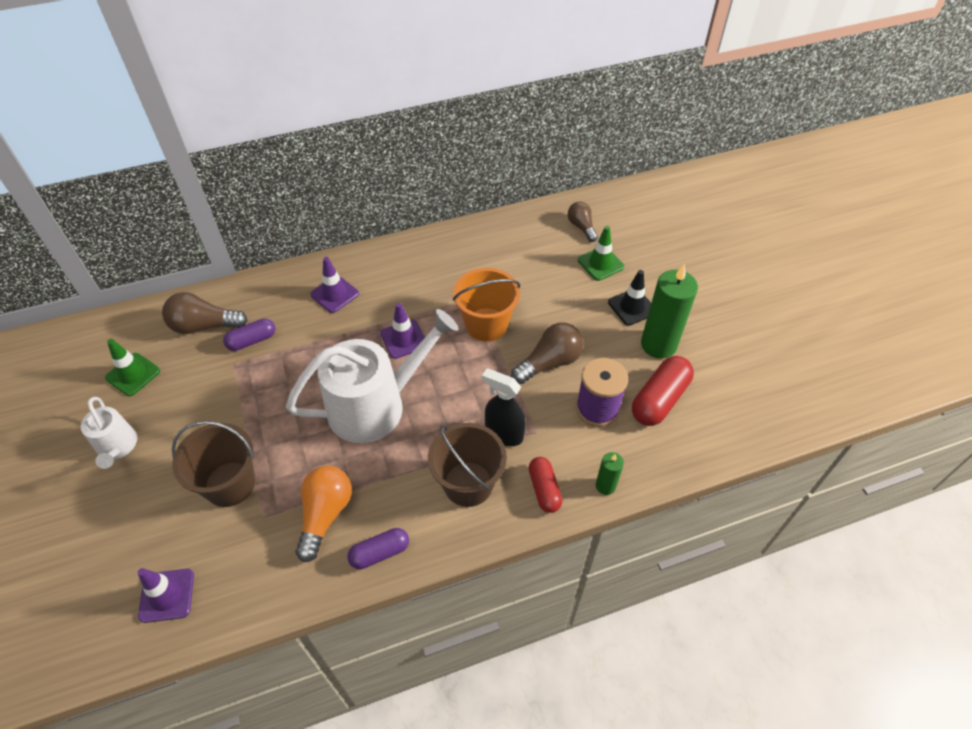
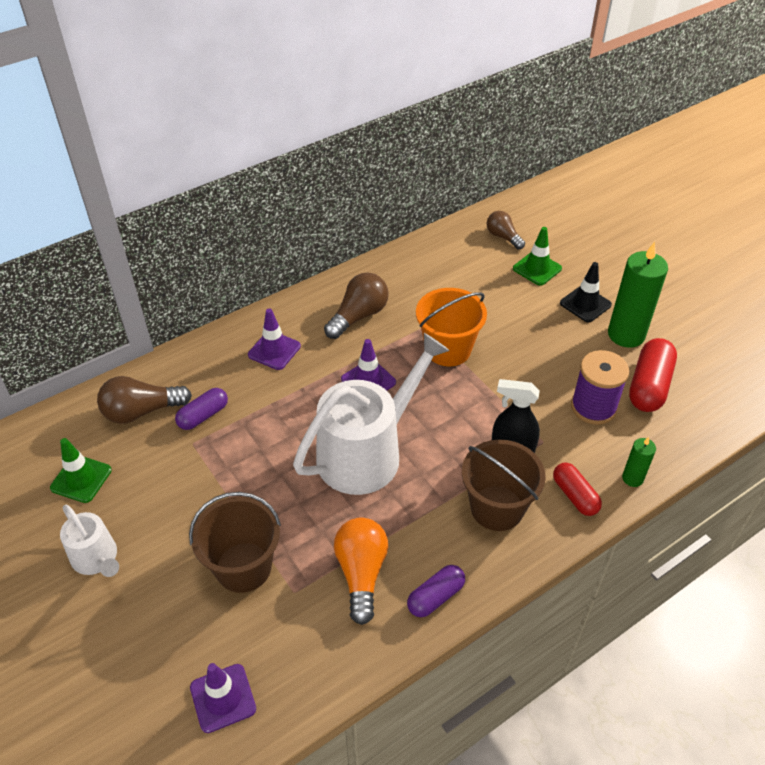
camera: 15 degrees left, 5 degrees down
brown light bulb [511,323,584,384] -> brown light bulb moved to [324,272,389,339]

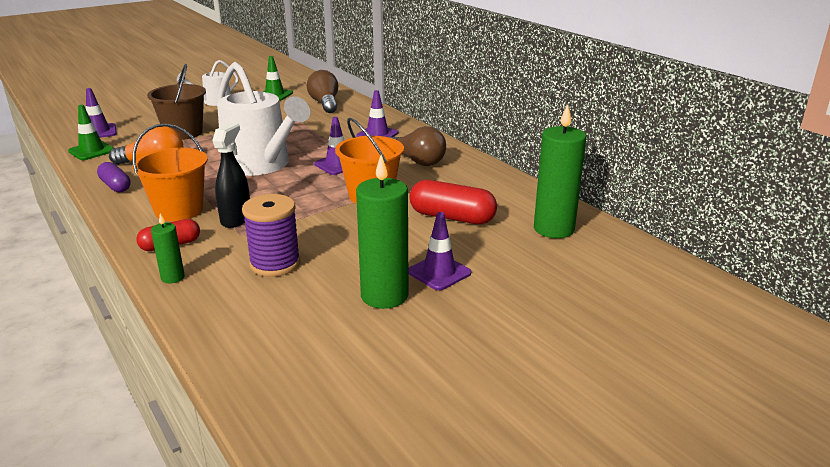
camera: 90 degrees right, 20 degrees down
purple capsule [175,388,228,430] -> none
brown bucket [462,440,546,531] -> orange bucket [132,123,208,221]
brown light bulb [487,211,525,249] -> green candle [534,104,586,238]
green traffic cone [513,227,562,286] -> green traffic cone moved to [68,105,113,160]
black traffic cone [560,262,612,322] -> purple traffic cone [408,212,471,290]
red capsule [629,338,677,412] -> red capsule moved to [410,180,497,224]

